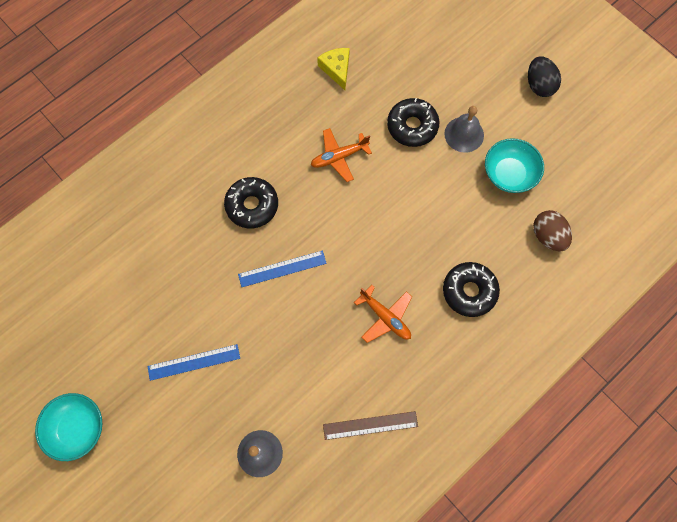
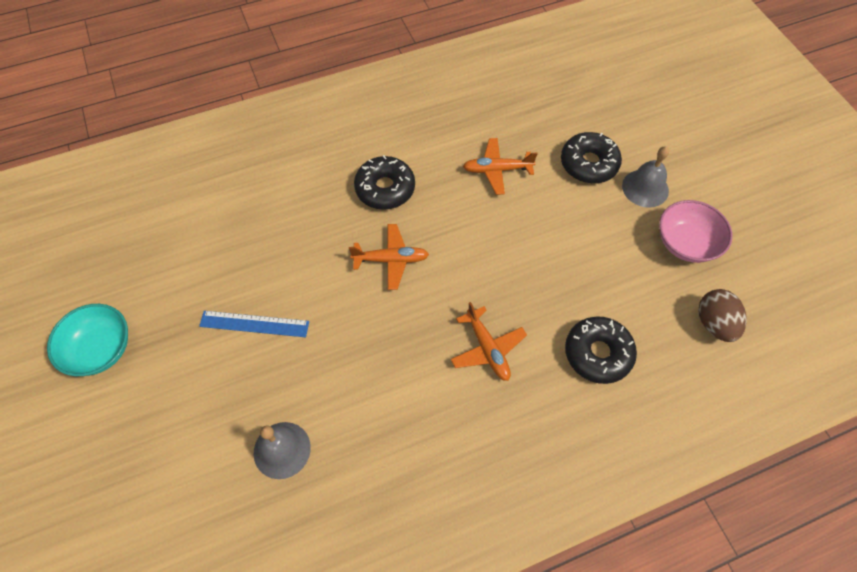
camera: 20 degrees right, 10 degrees down
blue ruler [238,250,327,287] -> orange plane [349,224,429,290]
yellow cheese [317,48,350,90] -> none
brown ruler [323,411,418,440] -> none
turquoise bowl [485,138,544,193] -> pink bowl [659,200,732,263]
black egg [528,57,561,97] -> none

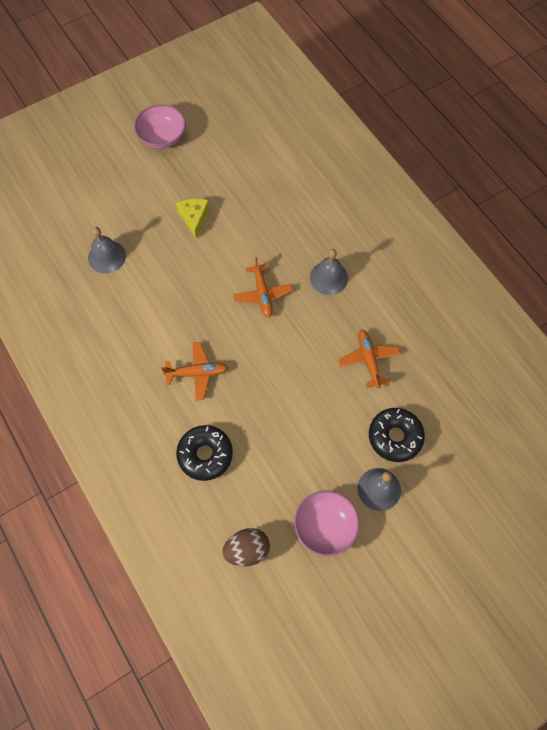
camera: 80 degrees right, 5 degrees up
turquoise bowl [47,304,128,376] -> pink bowl [134,104,186,149]
blue ruler [199,311,309,337] -> yellow cheese [176,198,210,239]
black donut [354,155,415,210] -> grey bell [310,249,348,295]
orange plane [451,302,527,381] -> orange plane turned 150 degrees counterclockwise [161,342,228,401]

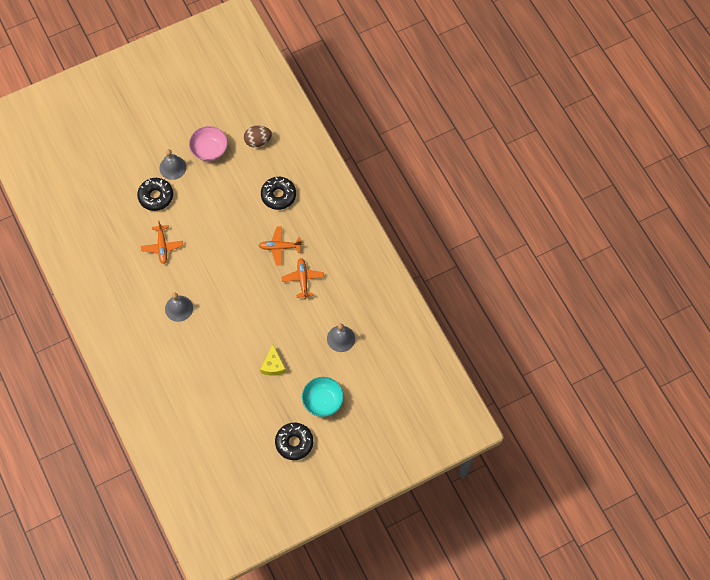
camera: 175 degrees left, 0 degrees up
pink bowl [134,104,186,149] -> black donut [275,423,313,460]
orange plane [233,257,293,318] -> orange plane moved to [281,258,324,299]
none -> turquoise bowl [302,377,344,417]

